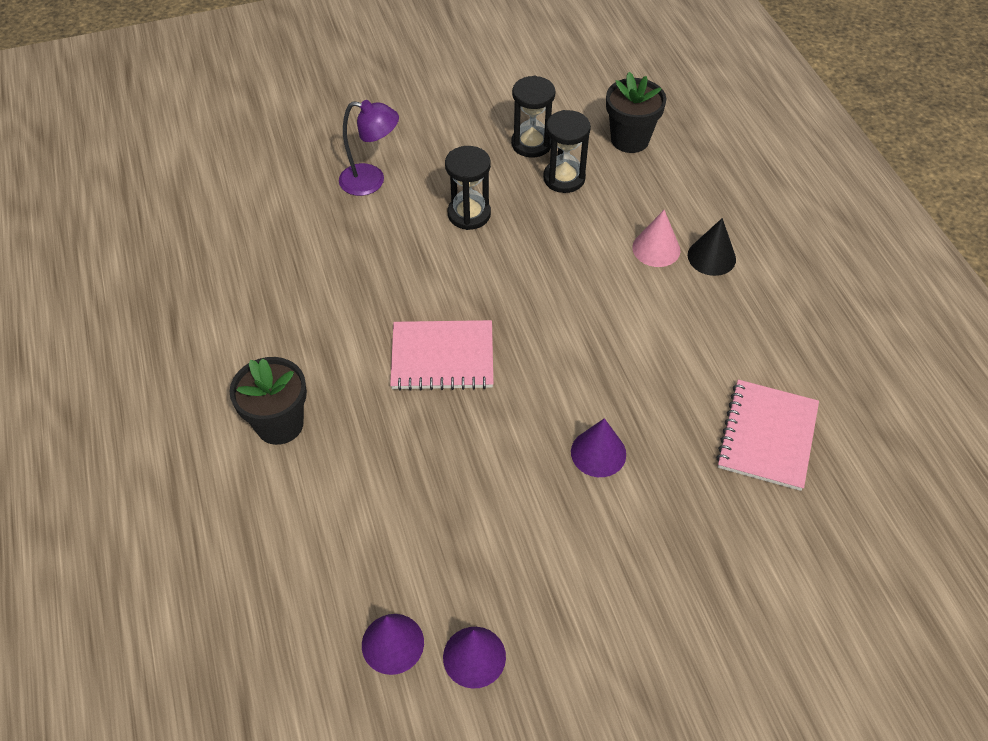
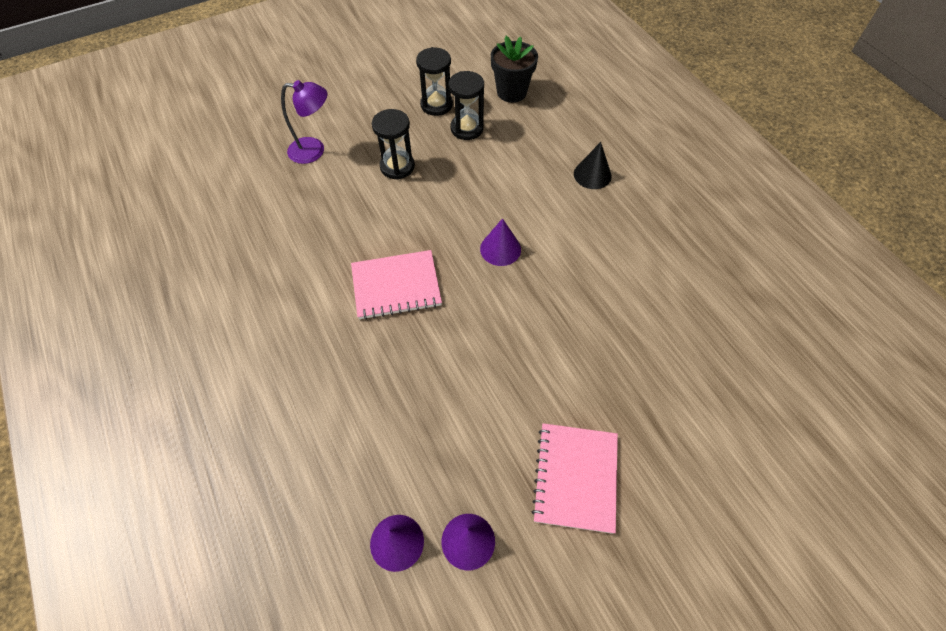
camera: 10 degrees left, 5 degrees up
black flower pot [230,357,307,445] -> none
purple cone [571,418,626,477] -> purple cone moved to [480,218,521,266]
pink cone [632,210,680,267] -> none
pink notebook [716,380,819,491] -> pink notebook moved to [531,423,618,534]

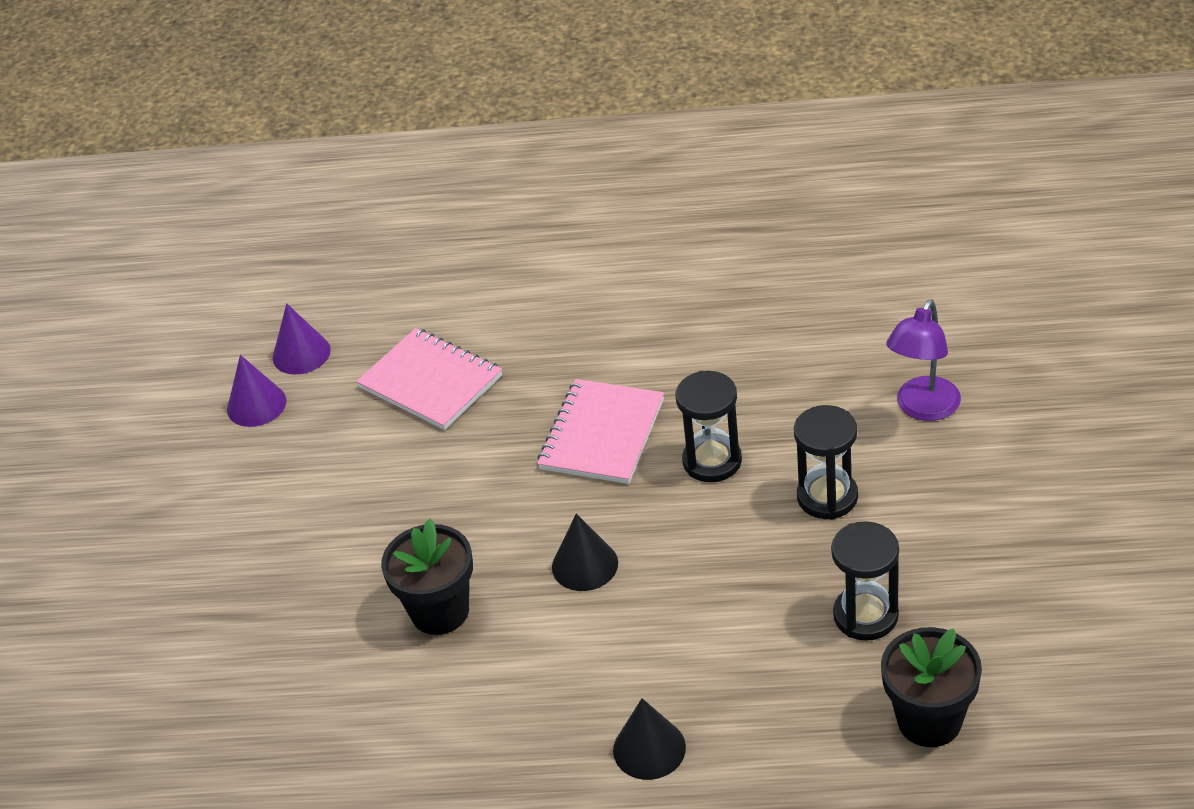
camera: 125 degrees right, 15 degrees down
black hourglass [416,47,453,116] -> black hourglass moved to [675,371,742,482]
purple cone [480,218,521,266] -> black cone [552,514,618,591]
pink notebook [531,423,618,534] -> pink notebook moved to [356,328,502,430]
none -> black flower pot [381,519,473,635]

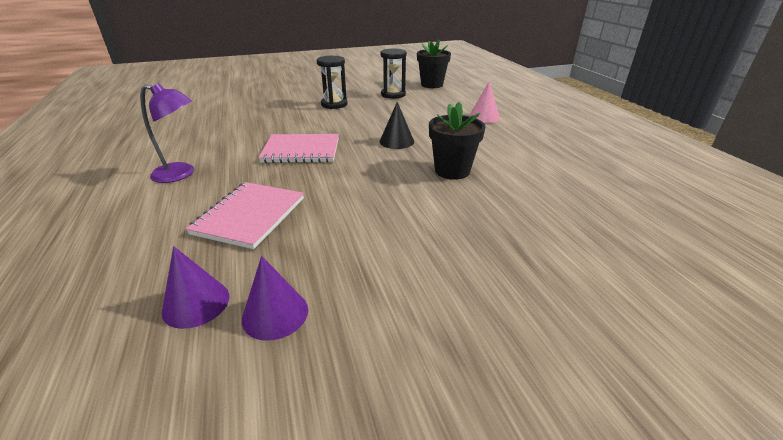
camera: 115 degrees left, 10 degrees down
black cone [613,698,686,780] -> pink cone [469,81,500,123]
black hourglass [675,371,742,482] -> none
purple lamp [886,299,961,421] -> purple lamp moved to [140,83,194,183]

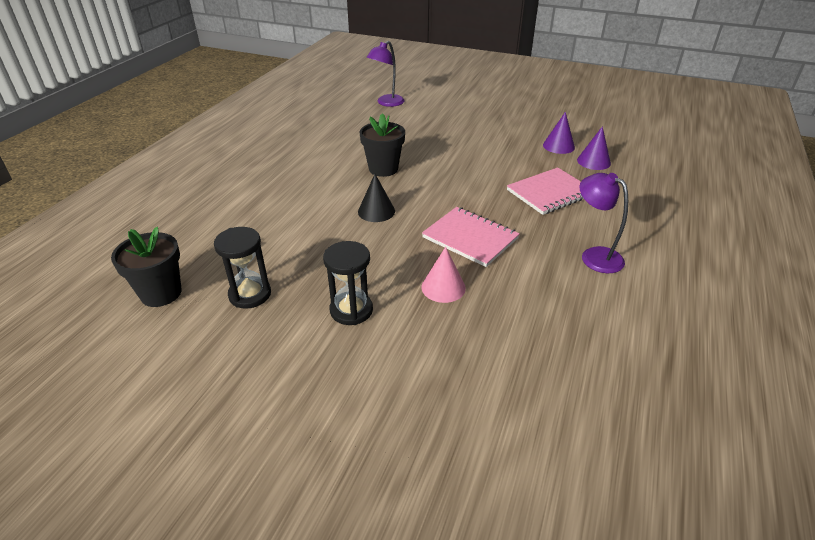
camera: 140 degrees left, 5 degrees up
pink cone [469,81,500,123] -> pink cone moved to [421,247,466,303]
none -> purple lamp [367,41,404,107]

